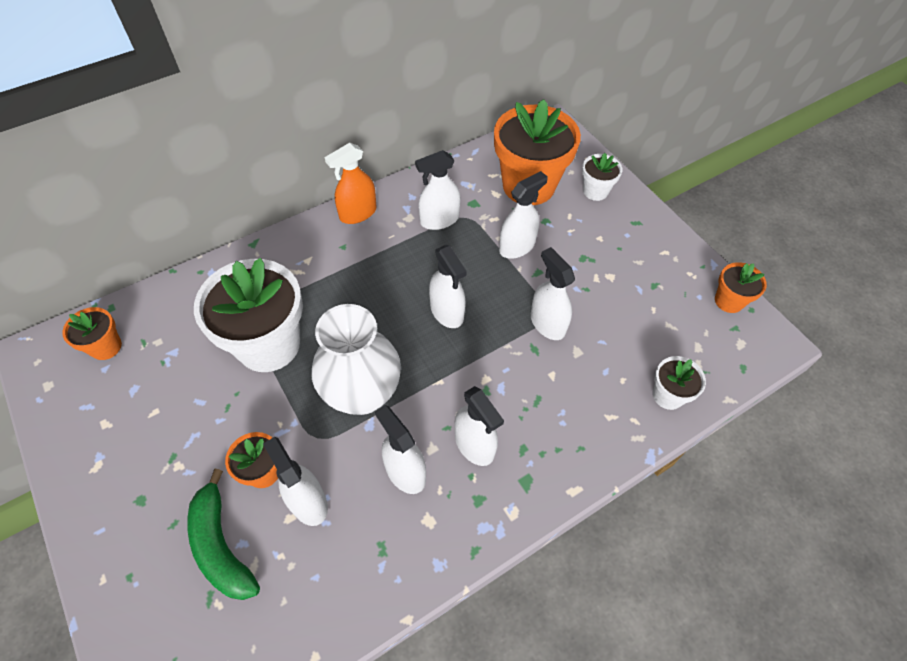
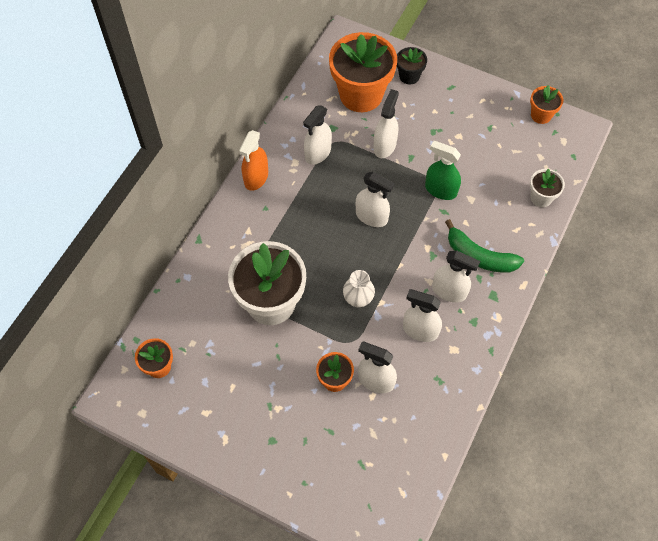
camera: 30 degrees left, 5 degrees up
green banana [187,469,260,600] -> green banana moved to [445,219,524,273]
white vase [311,304,401,415] -> white vase [343,270,375,307], size x0.51
white spray bottle [531,247,575,340] -> green spray bottle [425,141,461,200]
white flower pot [582,153,622,201] -> black flower pot [397,47,427,85]

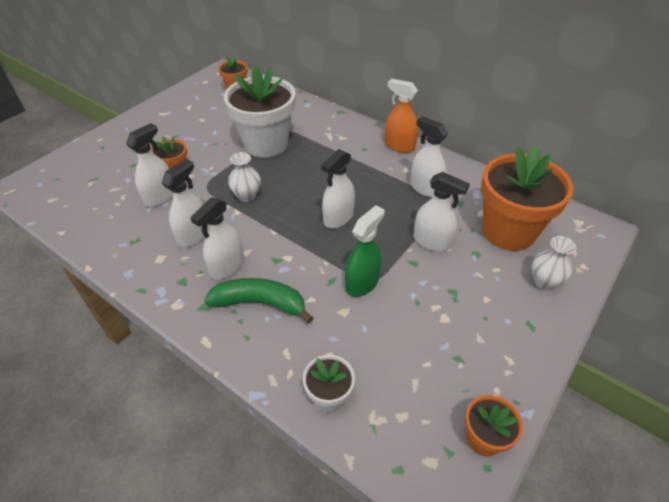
camera: 100 degrees right, 15 degrees down
black flower pot [397,47,427,85] -> white vase [532,236,576,290]
green banana [445,219,524,273] -> green banana turned 60 degrees clockwise [204,278,313,323]

